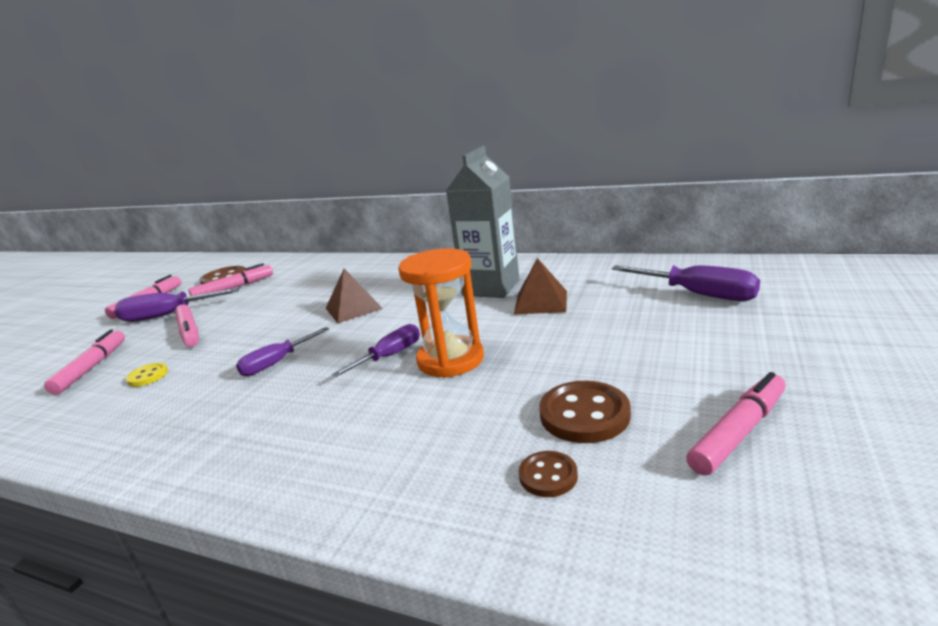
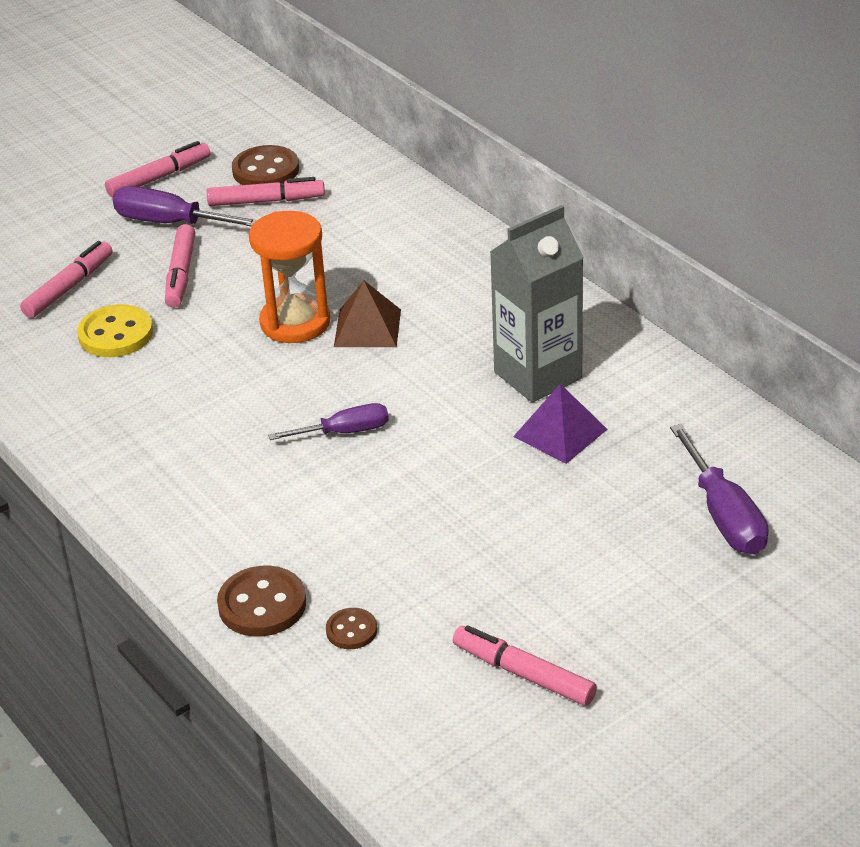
camera: 30 degrees right, 15 degrees up
yellow button [126,363,168,387] -> yellow button [77,304,153,357], size x1.75
purple screwdriver [236,327,329,376] -> none
orange hourglass [398,248,484,378] -> orange hourglass moved to [249,211,330,343]
brown pyramid [514,258,567,315] -> purple pyramid [513,384,607,464]
brown button [539,381,631,443] -> brown button moved to [217,565,306,637]
pink marker [686,372,786,475] -> pink marker turned 135 degrees counterclockwise [453,625,597,706]

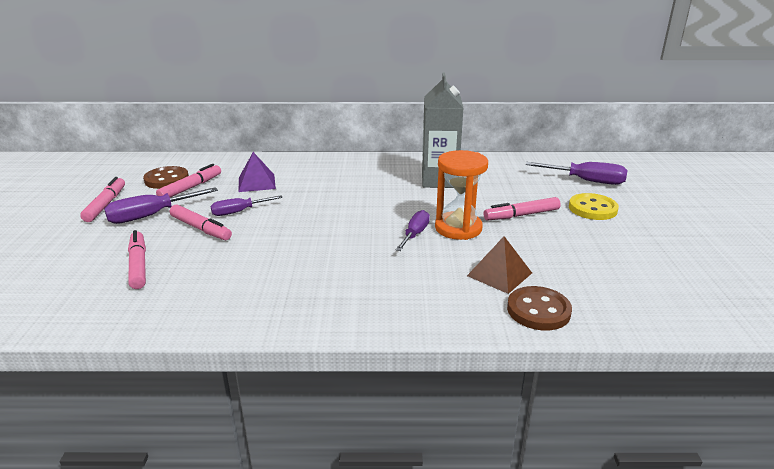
camera: 55 degrees left, 10 degrees down
yellow button [77,304,153,357] -> yellow button moved to [569,193,619,220]
orange hourglass [249,211,330,343] -> orange hourglass moved to [435,150,488,240]
brown button [326,608,377,649] -> none
brown pyramid [334,281,401,347] -> brown pyramid moved to [467,236,532,294]
pink marker [453,625,597,706] -> pink marker moved to [483,197,561,221]
purple pyramid [513,384,607,464] -> purple pyramid moved to [238,152,276,192]
none -> purple screwdriver [211,195,283,216]

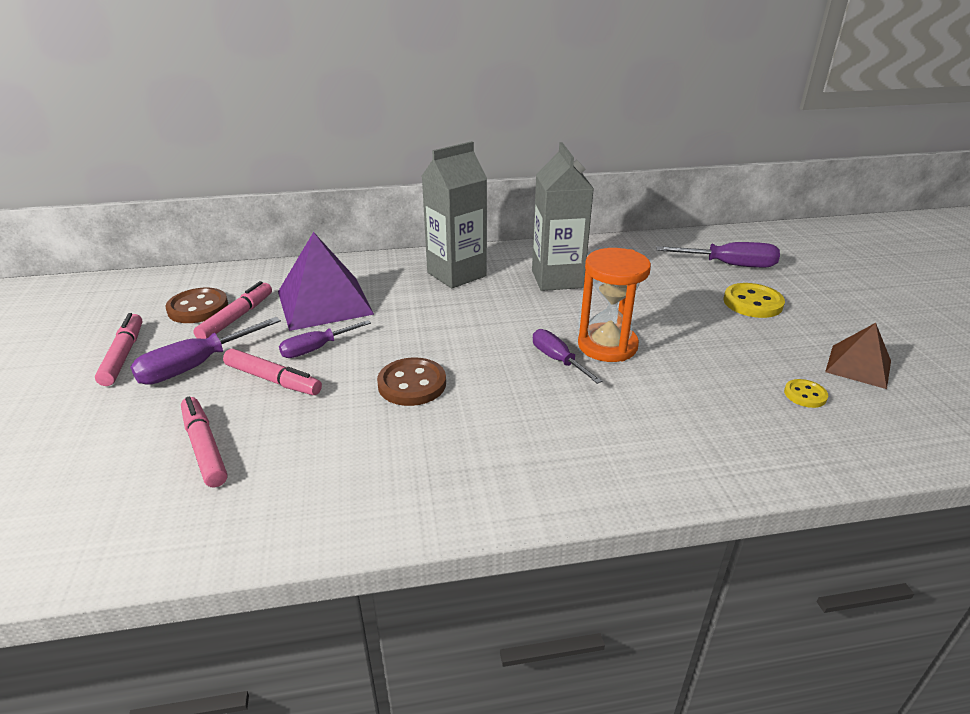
camera: 10 degrees left, 5 degrees up
purple pyramid [238,152,276,192] -> purple pyramid [278,232,374,331], size x1.72
purple screwdriver [395,210,430,251] -> purple screwdriver turned 45 degrees counterclockwise [533,329,602,384]
brown pyramid [467,236,532,294] -> brown pyramid moved to [825,323,891,389]
pink marker [483,197,561,221] -> none
brown button [507,286,572,330] -> brown button moved to [377,357,446,406]
none -> grey carton [422,141,487,288]
none -> yellow button [784,379,828,408]

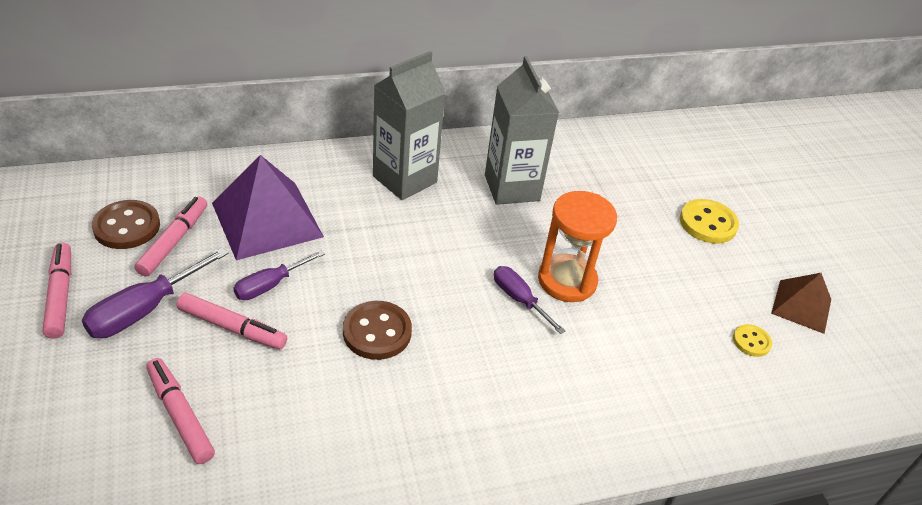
camera: 10 degrees left, 10 degrees up
purple screwdriver [656,242,780,268] -> none

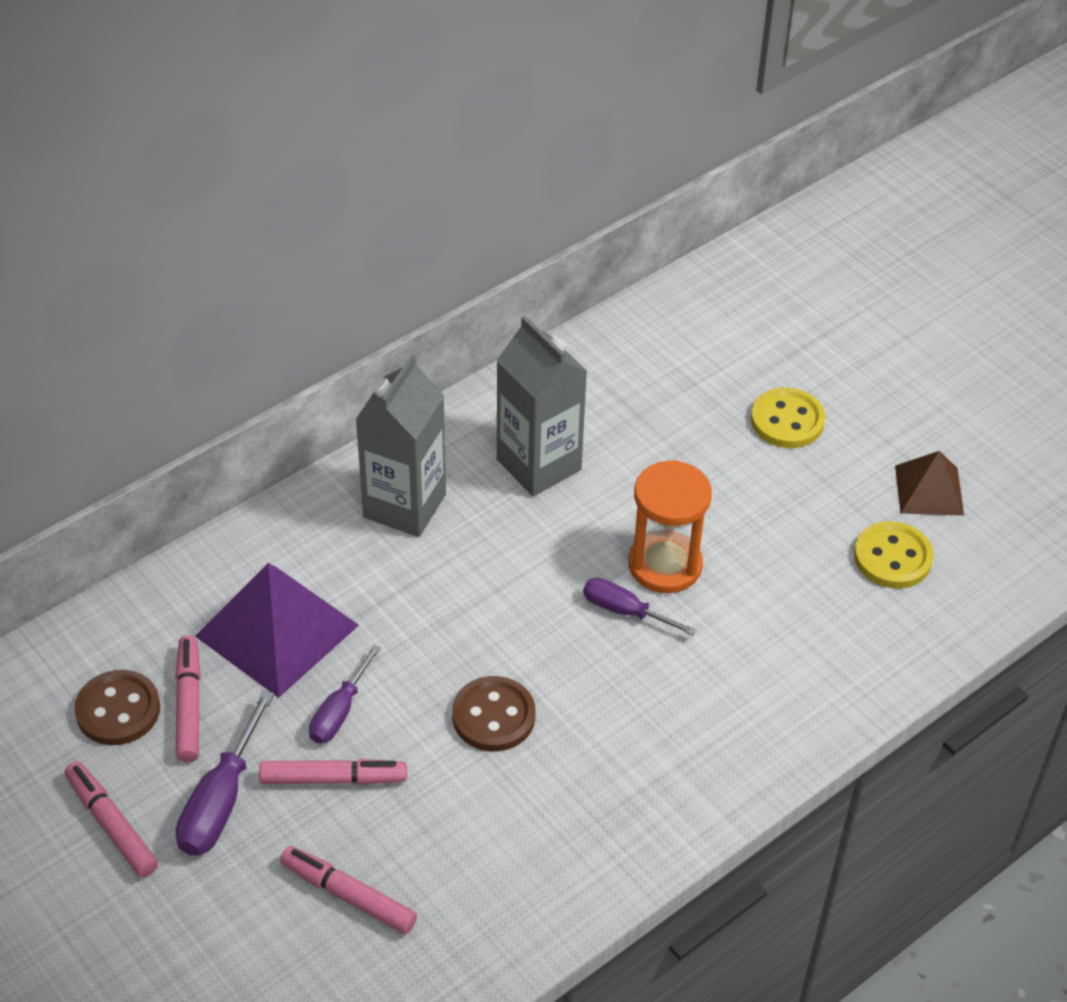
camera: 20 degrees left, 5 degrees up
yellow button [733,324,772,357] -> yellow button [854,521,934,589], size x1.75

